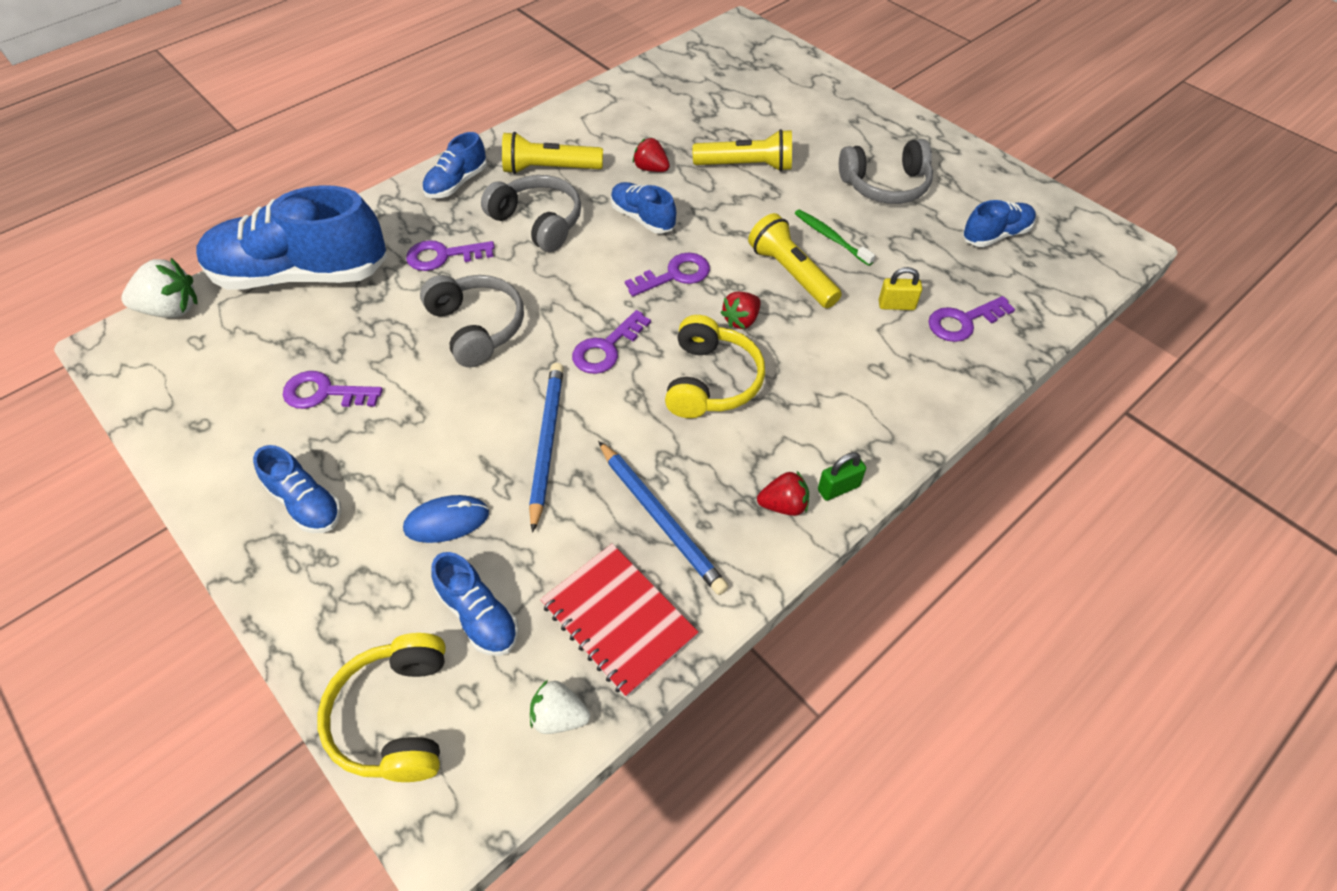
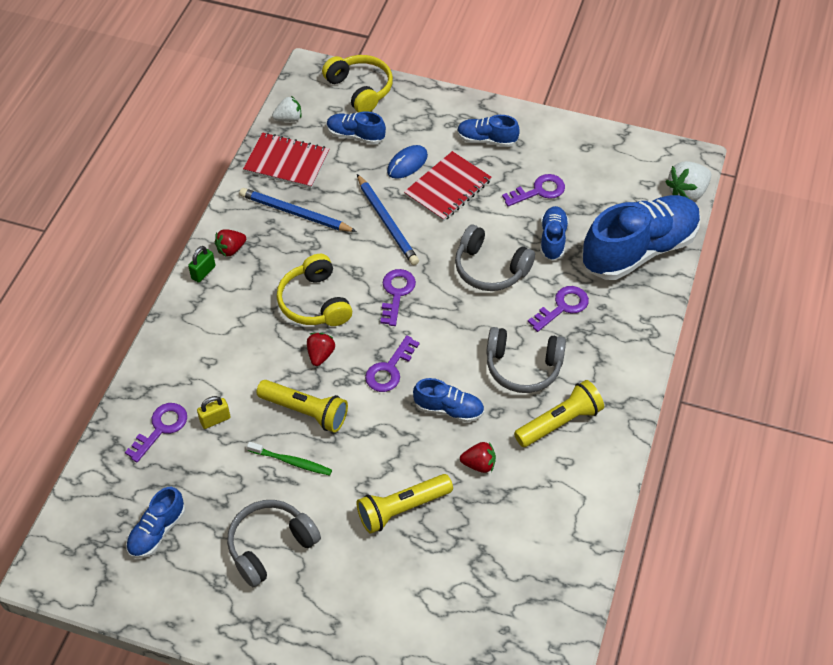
camera: 150 degrees right, 0 degrees up
blue shoe [422,132,487,198] -> blue shoe moved to [540,206,569,261]
none -> red notebook [404,151,492,222]

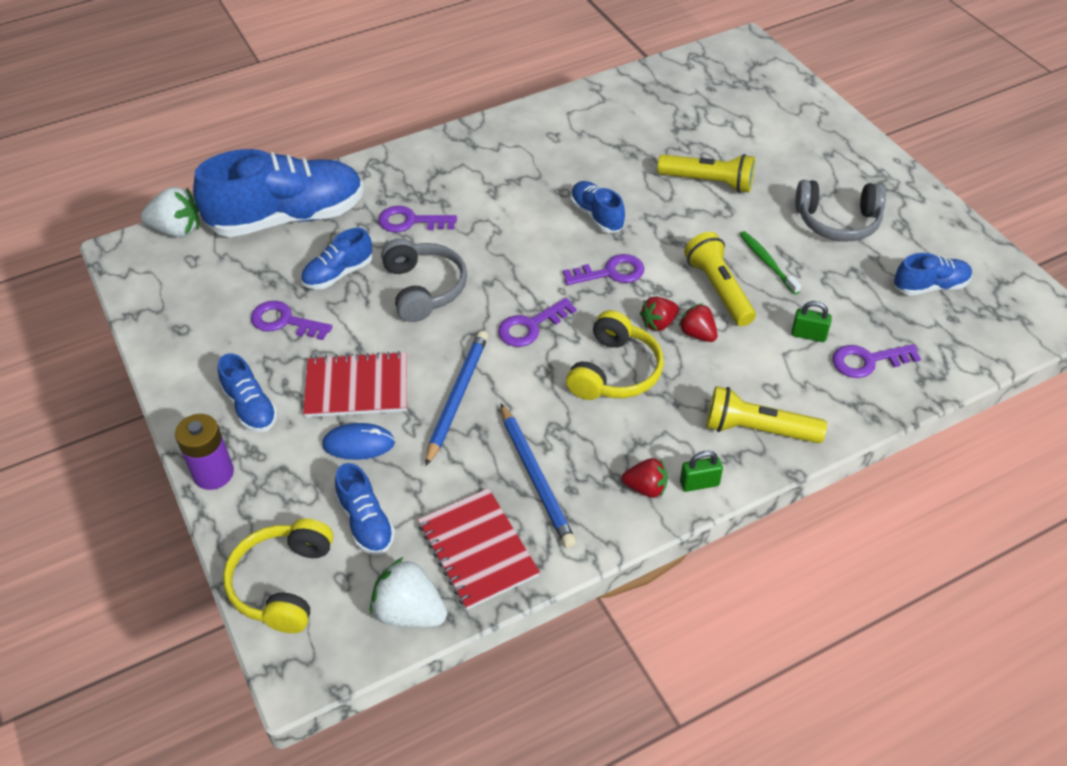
camera: 135 degrees left, 5 degrees down
yellow padlock [197,396,230,429] -> green padlock [791,301,832,342]
white strawberry [272,96,301,122] -> white strawberry [370,557,447,627], size x1.56
red strawberry [460,442,496,473] -> red strawberry moved to [678,303,718,342]
grey headphones [486,327,566,393] -> none
yellow flashlight [514,380,604,447] -> yellow flashlight moved to [706,386,827,443]
blue shoe [582,195,701,280] -> blue shoe turned 150 degrees clockwise [193,149,364,237]
none -> purple battery [175,414,234,490]

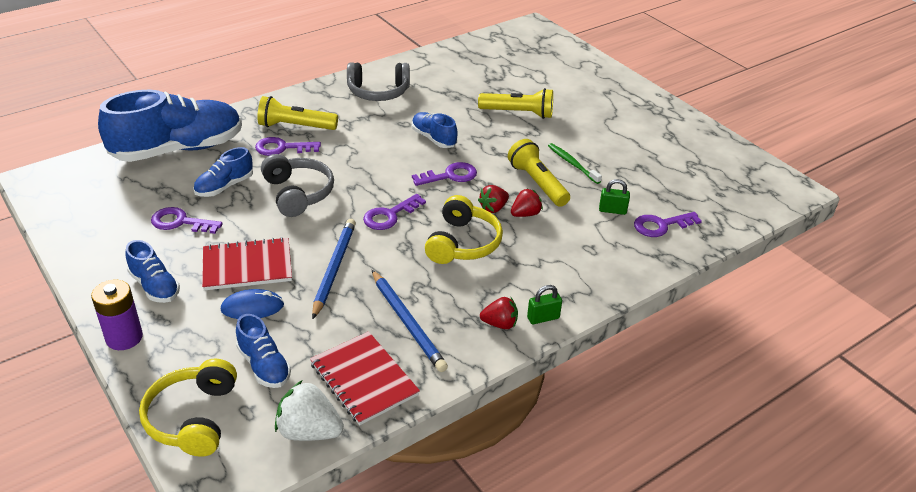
camera: 10 degrees left, 10 degrees down
white strawberry [141,187,199,237] -> none
red strawberry [678,303,718,342] -> red strawberry turned 105 degrees clockwise [511,188,543,217]
yellow flashlight [706,386,827,443] -> yellow flashlight moved to [257,96,338,130]
grey headphones [795,180,886,242] -> grey headphones moved to [347,62,410,101]
blue shoe [894,253,972,296] -> none

